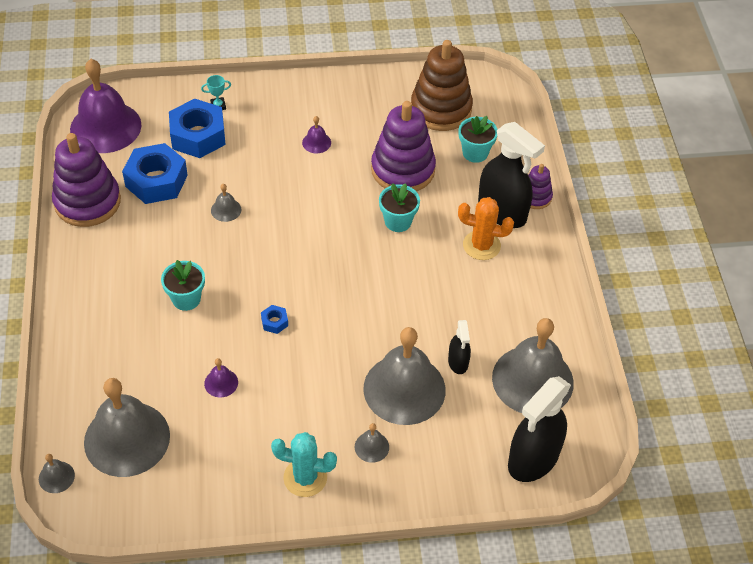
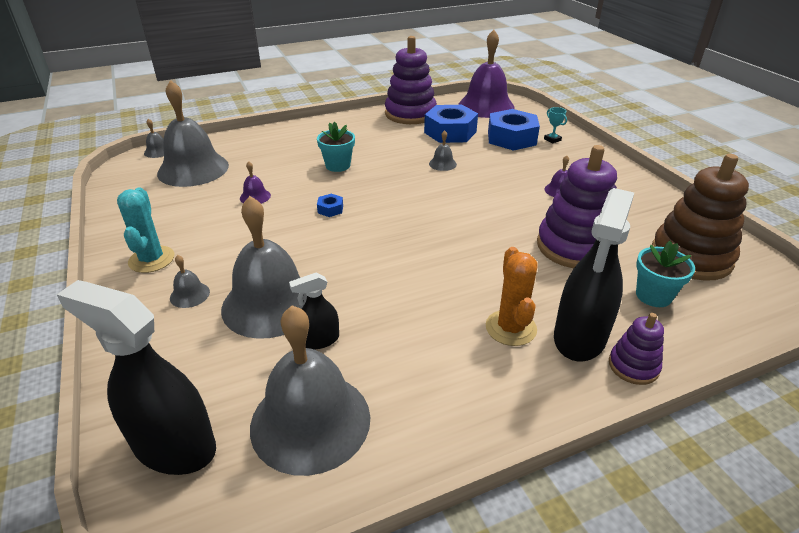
camera: 75 degrees right, 15 degrees down
turquoise flower pot [379,183,420,232] -> none

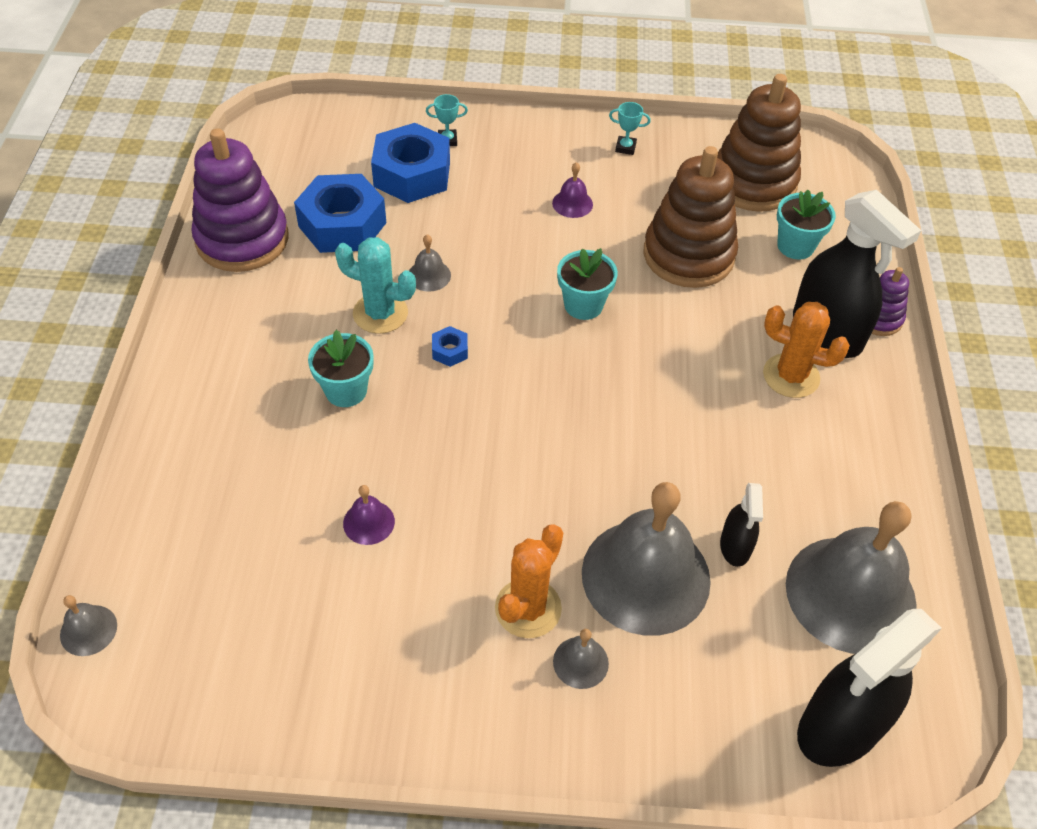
camera: 65 degrees left, 15 degrees up
turquoise cactus [117,187,174,273] -> turquoise cactus moved to [335,237,416,334]
grey bell [157,80,229,187] -> none
blue nut [317,194,343,217] -> blue nut moved to [432,326,468,367]
purple bell [458,30,515,118] -> none
purple stacking toy [537,145,617,268] -> brown stacking toy [644,146,738,288]
none -> orange cactus [495,524,563,638]
none -> turquoise flower pot [557,248,618,320]
none -> turquoise trophy [609,102,651,155]

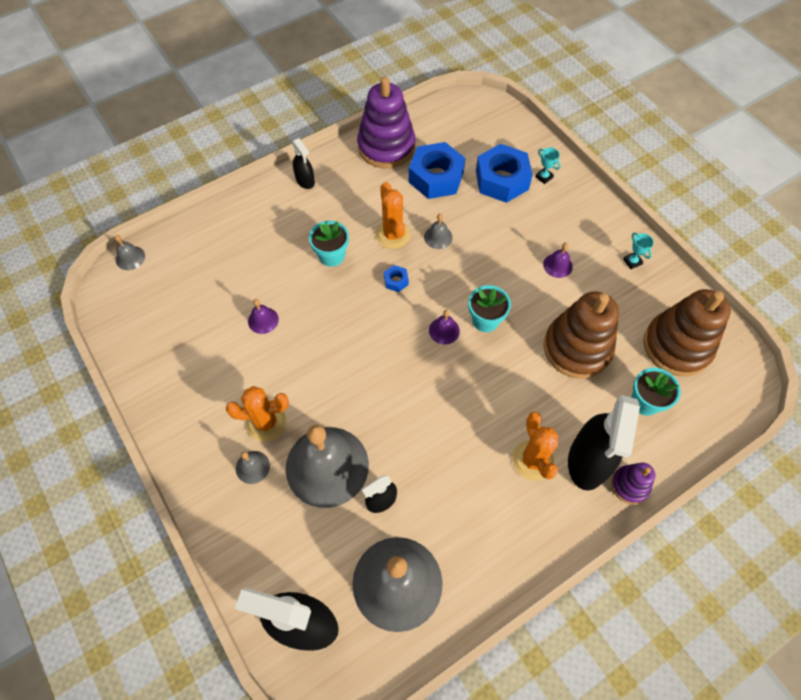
camera: 55 degrees right, 10 degrees up
turquoise cactus [335,237,416,334] -> orange cactus [375,182,411,249]
none -> black spray bottle [292,138,315,189]
none -> purple bell [429,310,460,344]

